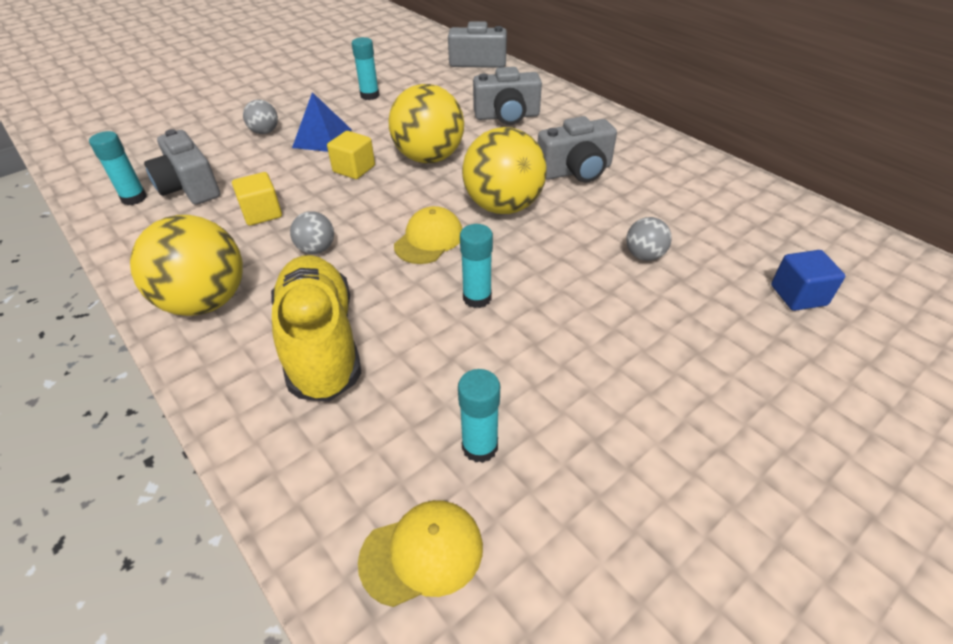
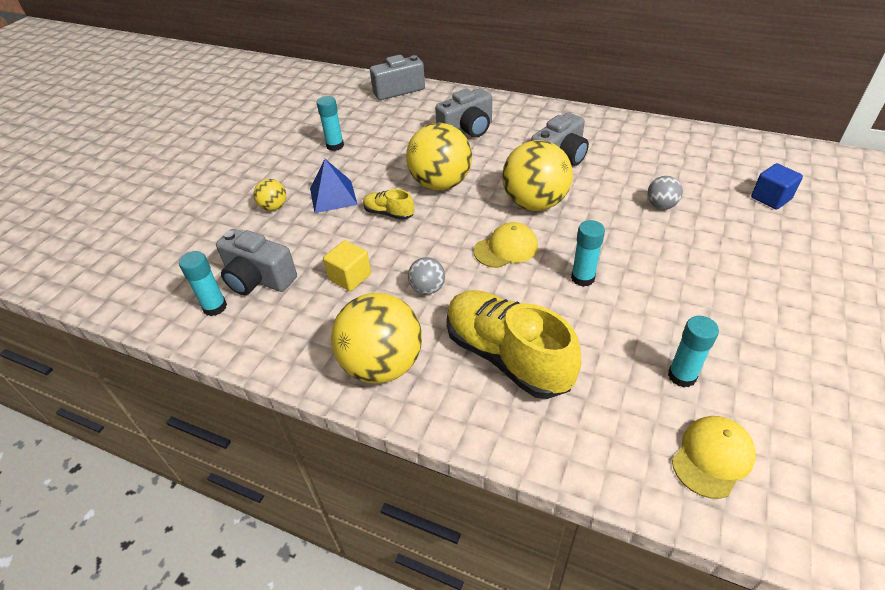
camera: 25 degrees left, 0 degrees up
grey ball [243,100,278,134] -> yellow ball [254,179,286,211]
yellow cube [327,131,375,179] -> yellow shoe [363,189,414,220]
yellow cap [394,206,462,264] -> yellow cap turned 60 degrees clockwise [474,222,538,268]

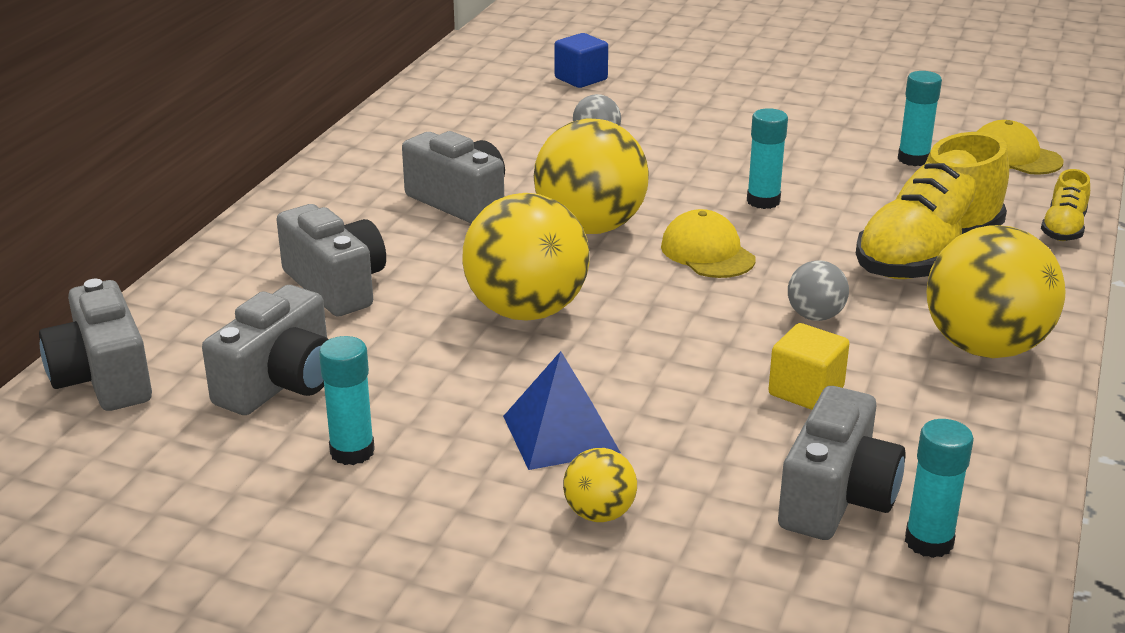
camera: 95 degrees left, 15 degrees down
yellow shoe [363,189,414,220] -> yellow shoe moved to [1041,169,1090,241]
none -> grey camera [202,285,329,415]

